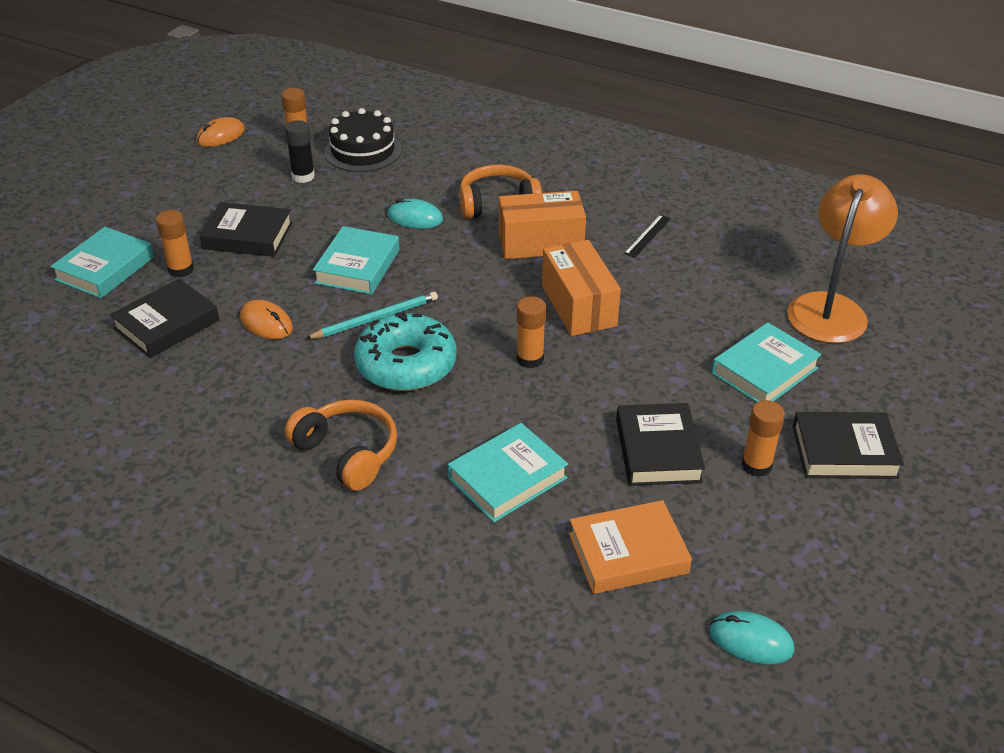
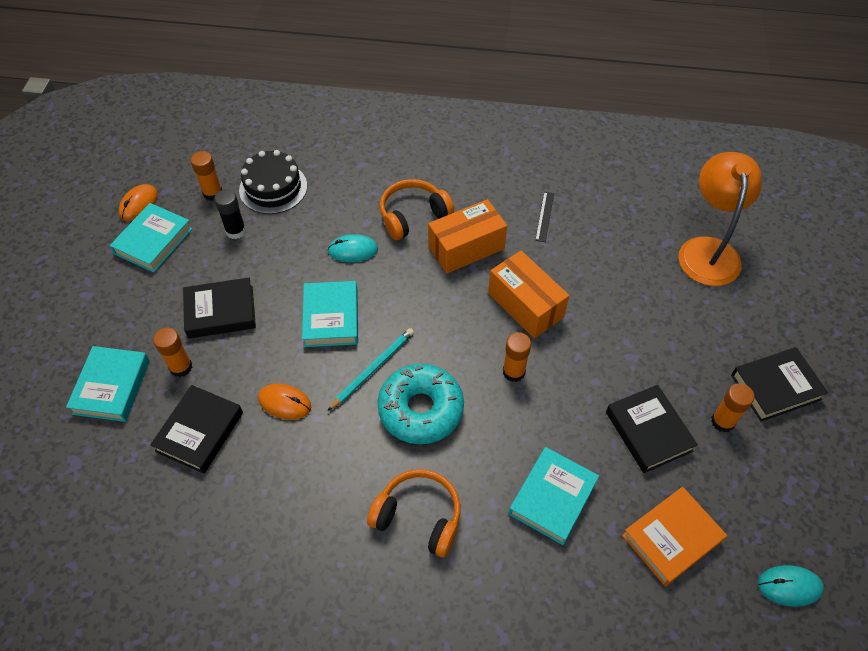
camera: 20 degrees left, 15 degrees up
turquoise book [712,323,821,402] -> turquoise book moved to [110,203,192,273]

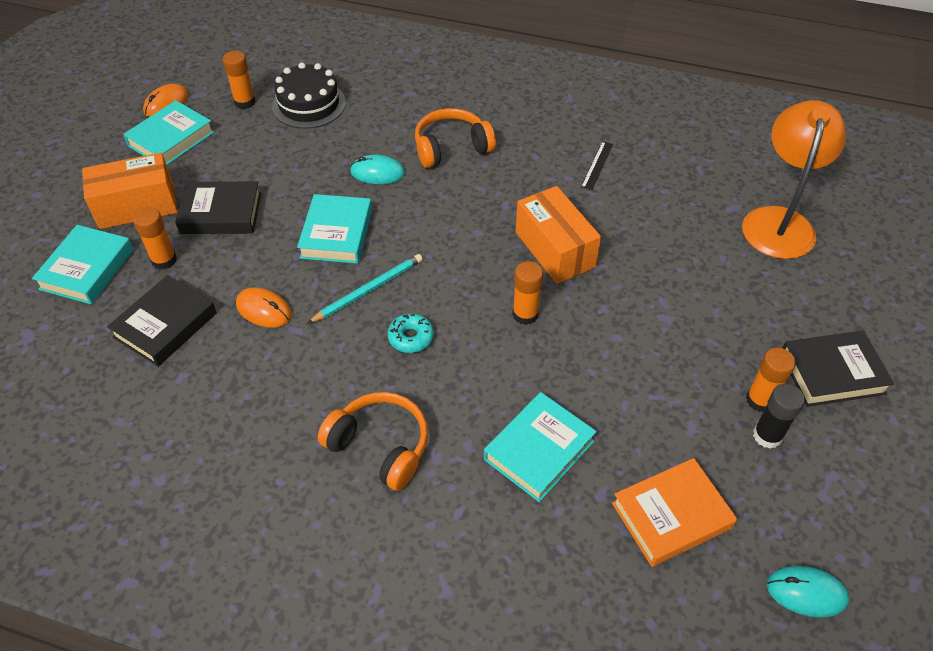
camera: 10 degrees right, 5 degrees down
black glue stick [214,189,246,239] -> black glue stick moved to [753,384,805,449]
turquoise donut [377,364,464,444] -> turquoise donut [388,313,434,353], size x0.47
orange box [428,199,507,274] -> orange box moved to [82,153,178,229]
black book [606,385,698,473] -> none

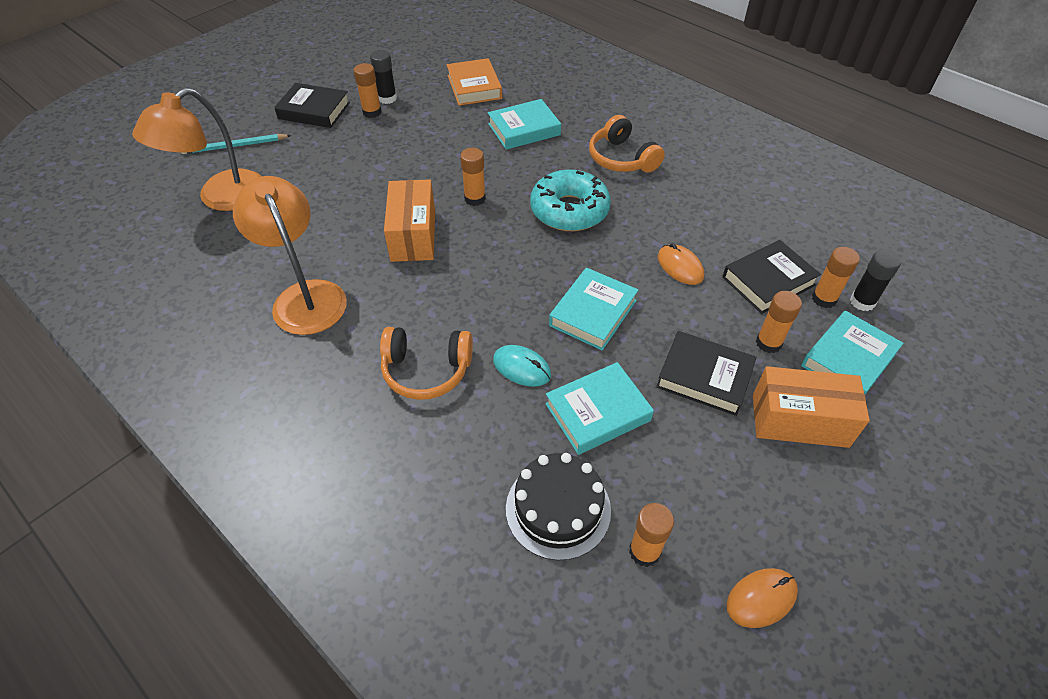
camera: 155 degrees left, 0 degrees up
turquoise book [123,100,214,165] -> turquoise book moved to [545,362,654,455]
turquoise pencil [307,254,423,324] -> turquoise pencil moved to [181,134,291,154]
turquoise donut [388,313,434,353] -> turquoise donut [530,170,611,231], size x2.12
black ruler [581,141,613,191] -> orange lamp [233,176,347,335]
orange book [612,458,737,567] -> orange book turned 75 degrees clockwise [446,58,502,106]
turquoise mouse [767,566,849,617] -> none
none -> orange glue stick [812,247,860,308]
none -> black glue stick [850,250,901,311]

